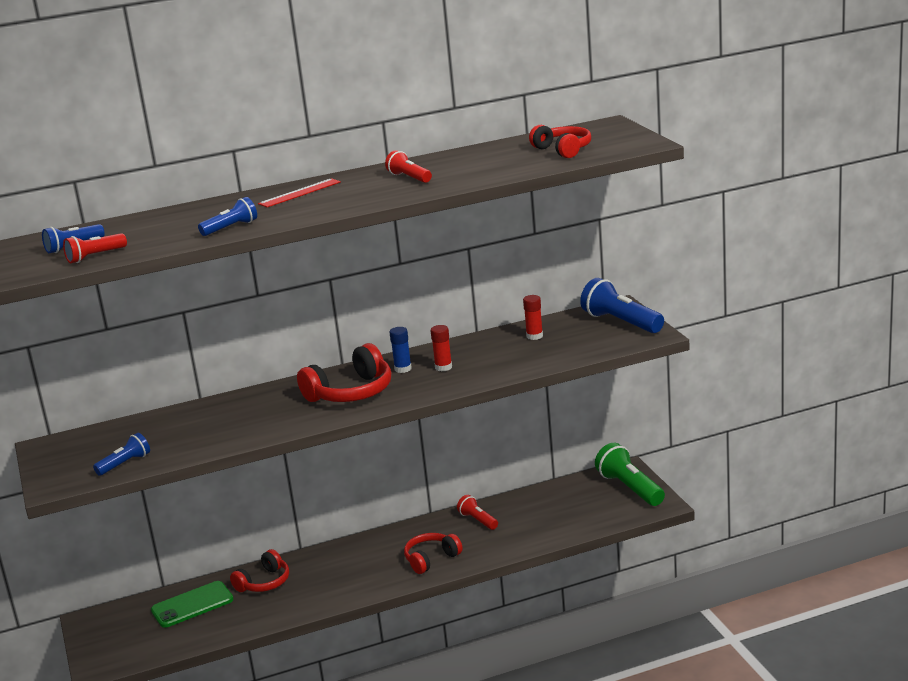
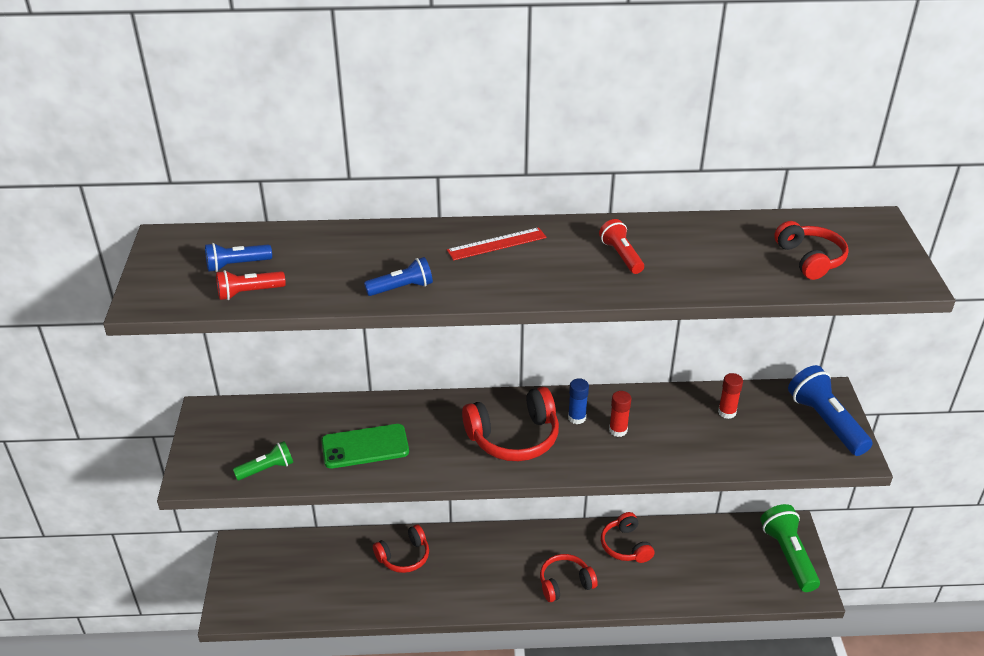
camera: 15 degrees right, 15 degrees up
blue flashlight [93,433,150,476] -> green flashlight [233,441,293,480]
green phone [151,581,233,628] -> green phone moved to [321,424,409,469]
red flashlight [457,495,498,530] -> red headphones [601,512,654,563]

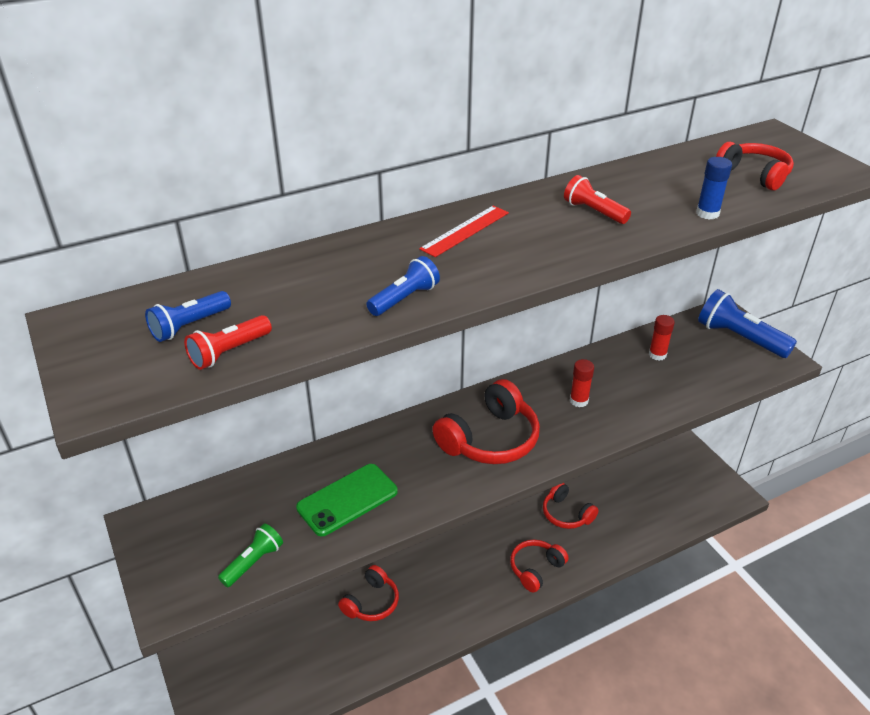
camera: 25 degrees left, 0 degrees up
blue glue stick [568,378,589,424] -> blue glue stick moved to [696,157,732,220]
green flashlight [760,504,820,592] -> none

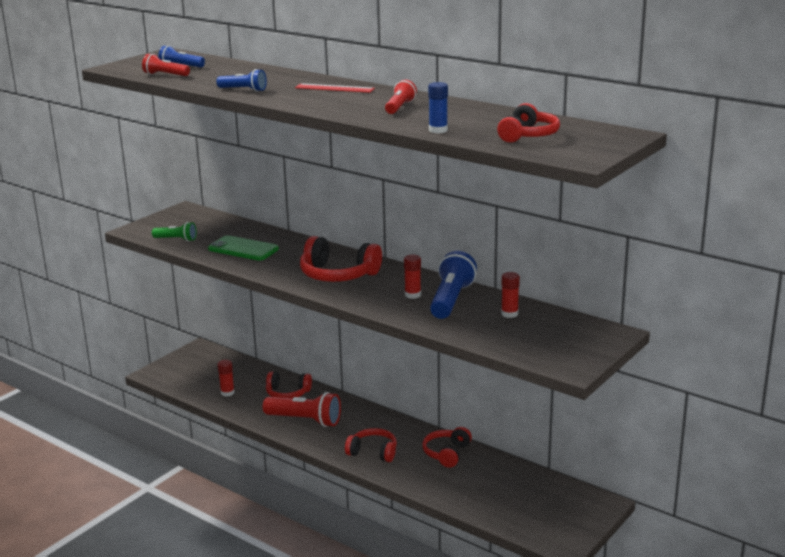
camera: 65 degrees right, 15 degrees down
blue flashlight [698,289,797,358] -> blue flashlight moved to [430,251,477,319]
none -> red glue stick [218,360,235,397]
none -> red flashlight [263,392,341,427]

